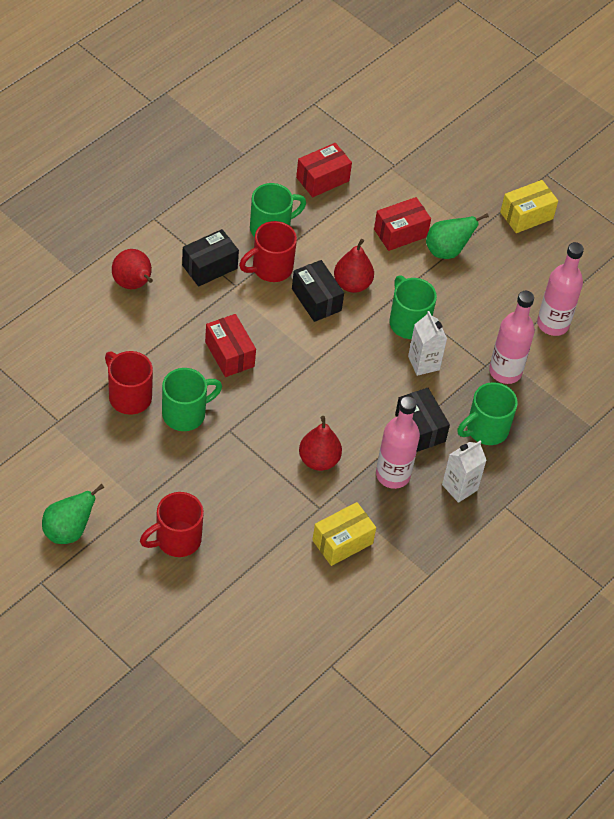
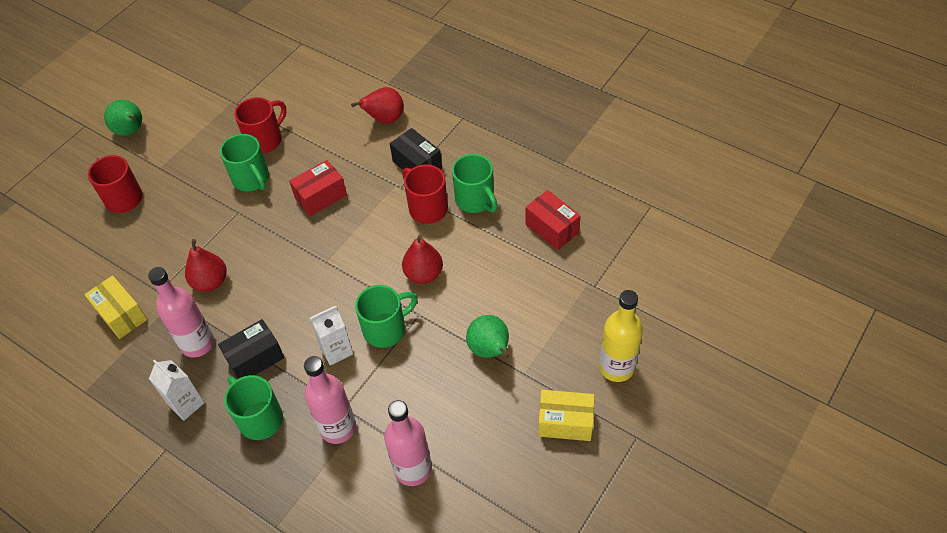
camera: 90 degrees right, 0 degrees up
black box [292,260,344,322] -> none
red box [374,197,431,251] -> none
yellow box [500,180,558,233] -> yellow box turned 45 degrees counterclockwise [538,390,594,441]
none -> yellow bottle [599,290,643,382]

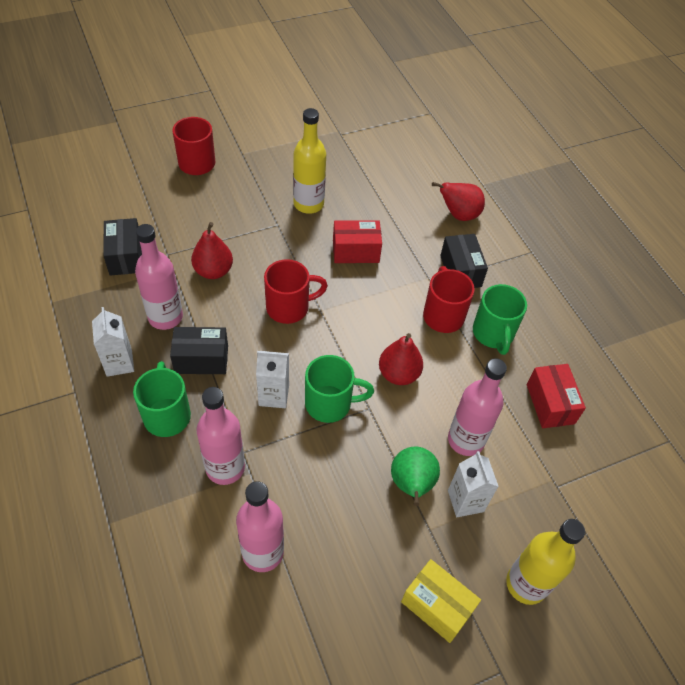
camera: 25 degrees right, 0 degrees up
yellow box [84,275,147,339] -> black box [103,218,142,276]
green pear [104,100,142,136] -> none
green mug [220,134,269,191] -> yellow bottle [293,108,326,214]
red mug [234,97,286,153] -> red mug moved to [264,259,328,324]
none -> pink bottle [448,358,507,456]
none -> white carton [448,451,499,517]

